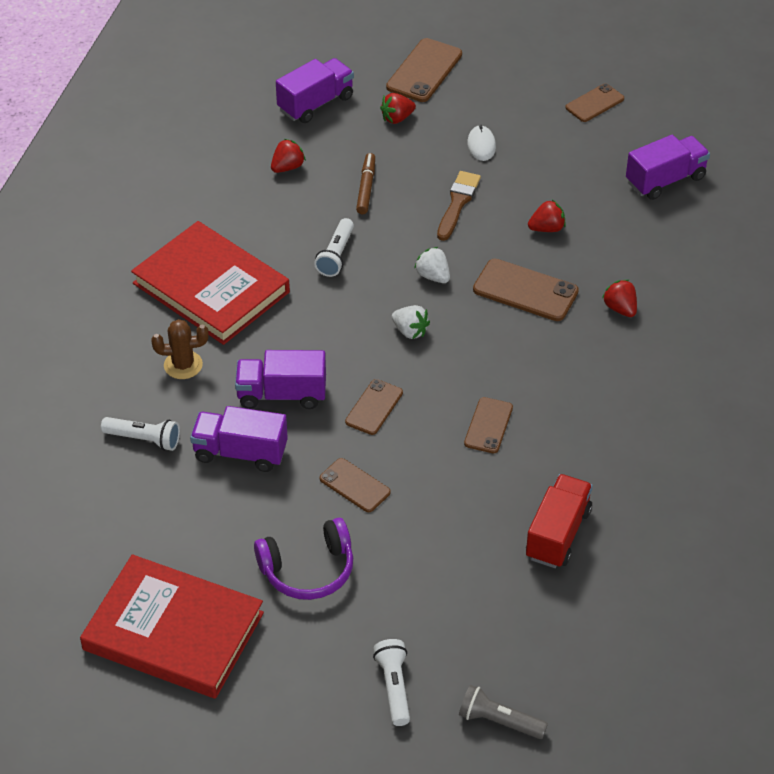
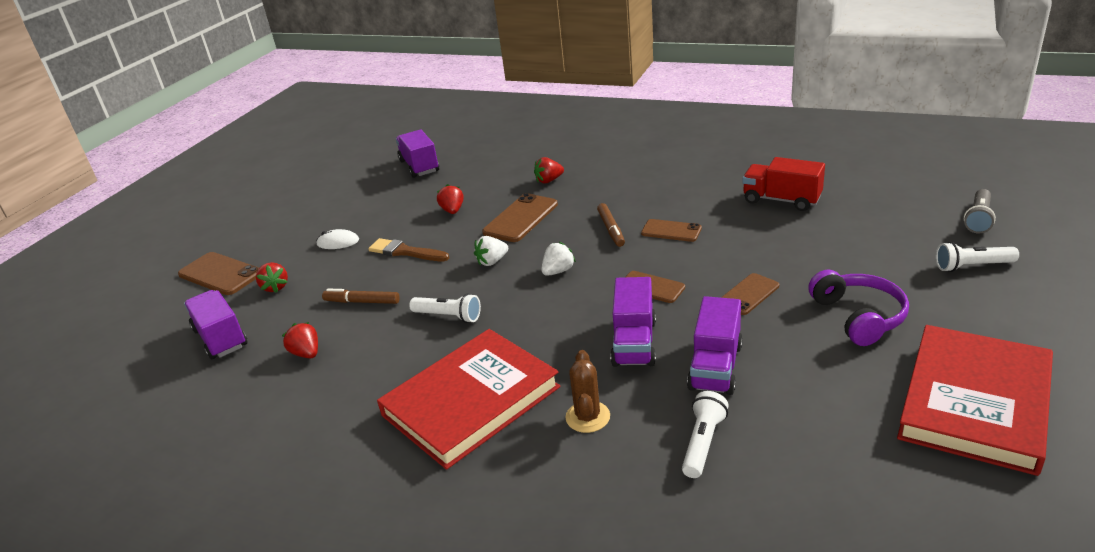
camera: 80 degrees left, 15 degrees down
brown phone [565,83,624,122] -> none
none -> brown marker [597,203,625,247]

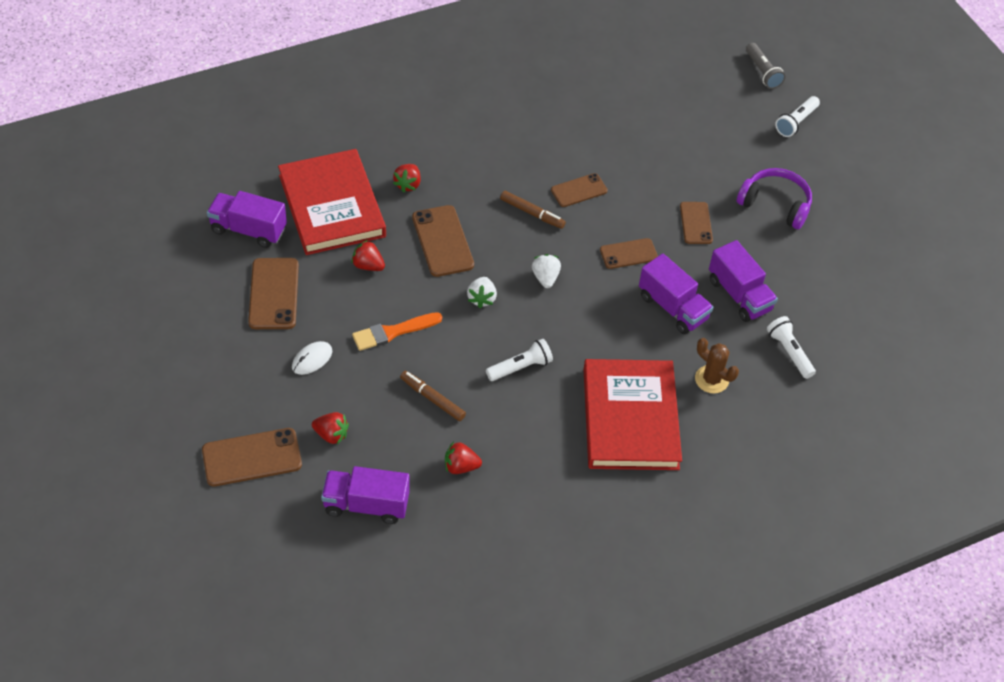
camera: 55 degrees left, 20 degrees up
brown marker [322,289,400,304] -> brown marker turned 75 degrees clockwise [400,371,466,421]
brown brush [368,238,449,261] -> orange brush [352,312,442,351]
red truck [743,157,825,211] -> none
red book [897,325,1053,476] -> red book moved to [278,149,386,255]
none -> brown phone [248,258,299,329]

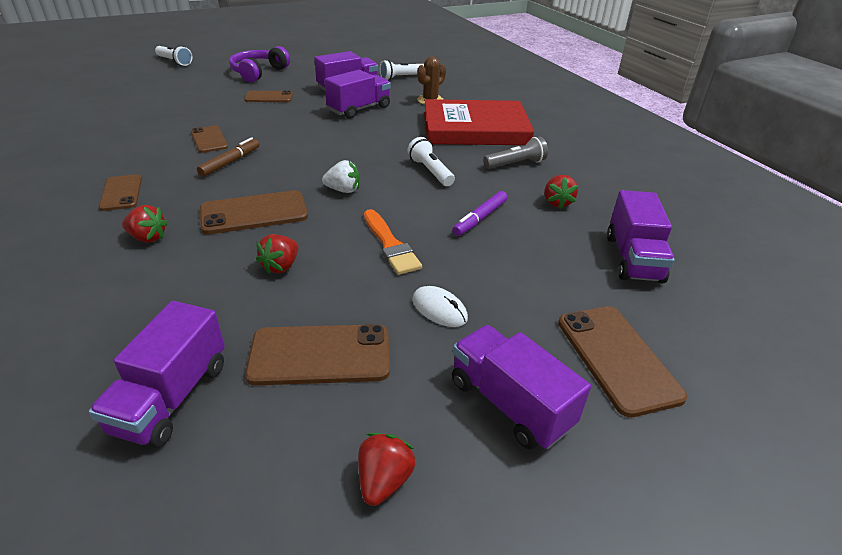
camera: 90 degrees left, 15 degrees down
red book [278,149,386,255] -> none
red strawberry [312,412,349,444] -> red strawberry moved to [358,433,415,506]
brown marker [400,371,466,421] -> purple marker [452,191,508,236]
white strawberry [532,254,561,288] -> none
brown phone [600,238,658,269] -> brown phone moved to [99,174,142,211]
grey flashlight [746,43,785,89] -> grey flashlight moved to [483,137,548,169]
none -> purple truck [452,325,591,450]

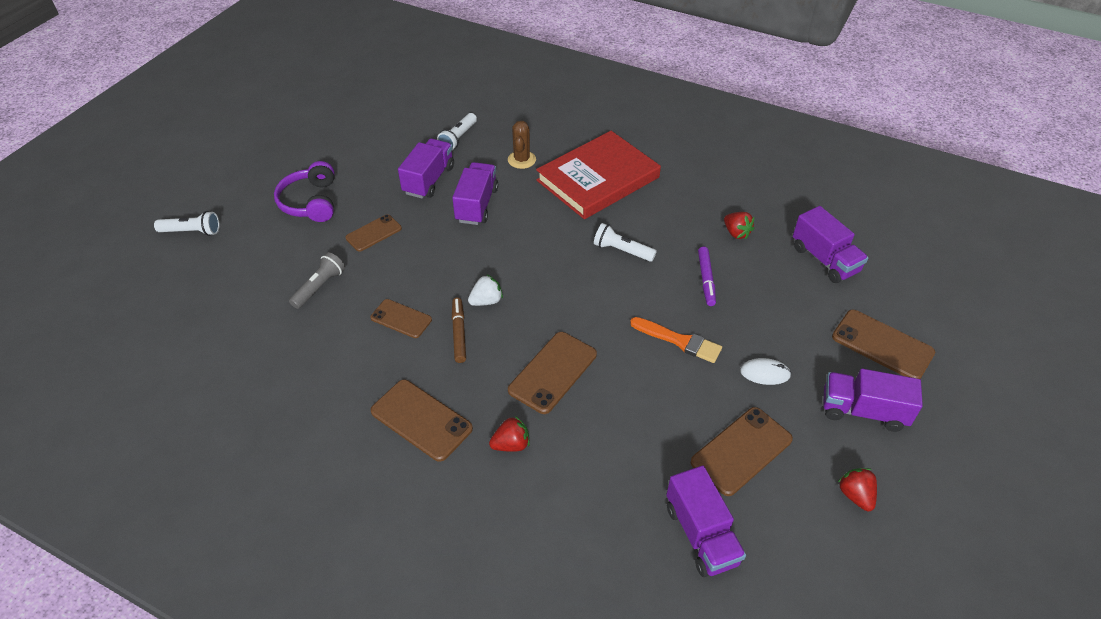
camera: 35 degrees left, 10 degrees up
brown phone [99,174,142,211] -> brown phone [371,380,473,462], size x1.56
red strawberry [256,234,299,274] -> none
white strawberry [322,160,359,193] -> white strawberry moved to [468,275,503,306]
grey flashlight [483,137,548,169] -> grey flashlight moved to [289,252,345,309]

